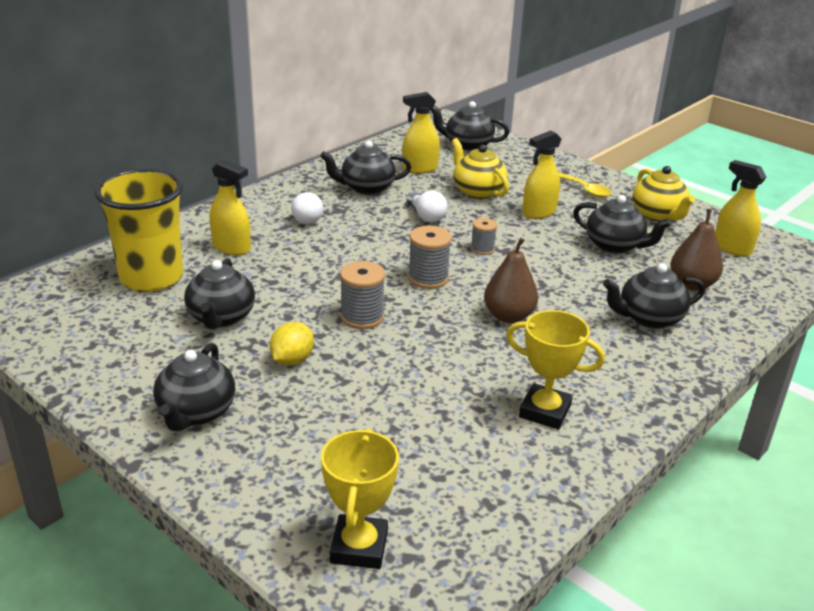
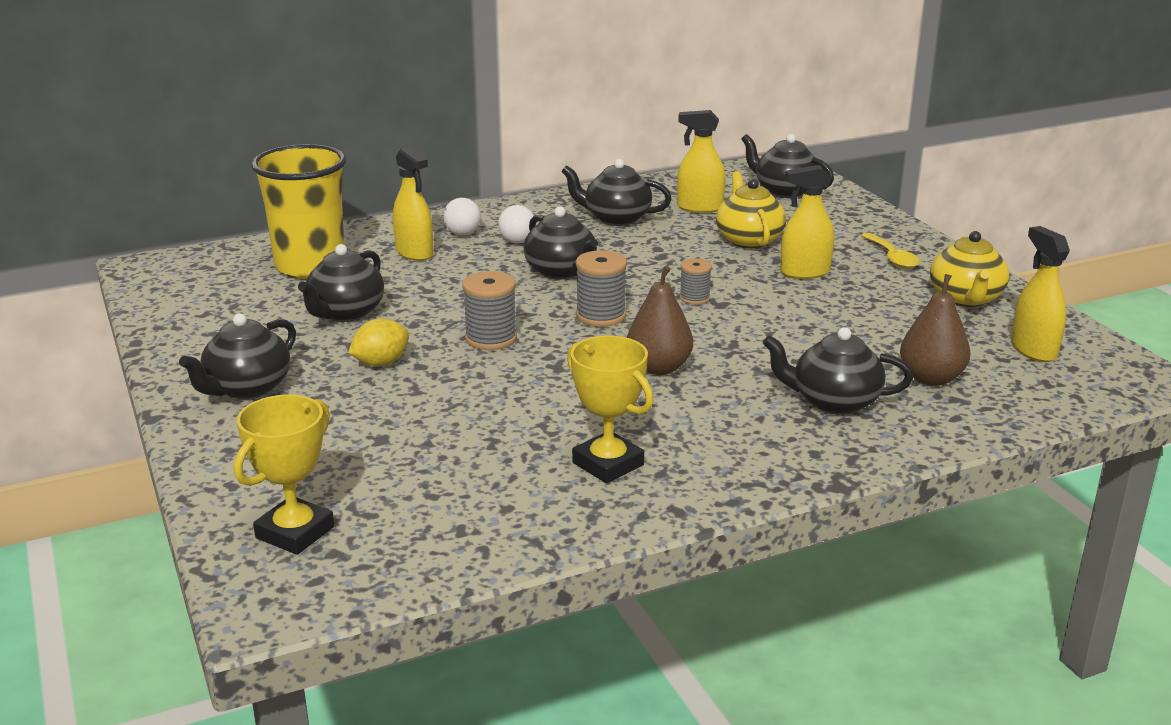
camera: 25 degrees right, 5 degrees down
white light bulb [406,191,448,222] -> white light bulb moved to [443,198,481,235]
black teapot [573,195,671,254] -> black teapot moved to [524,206,598,280]

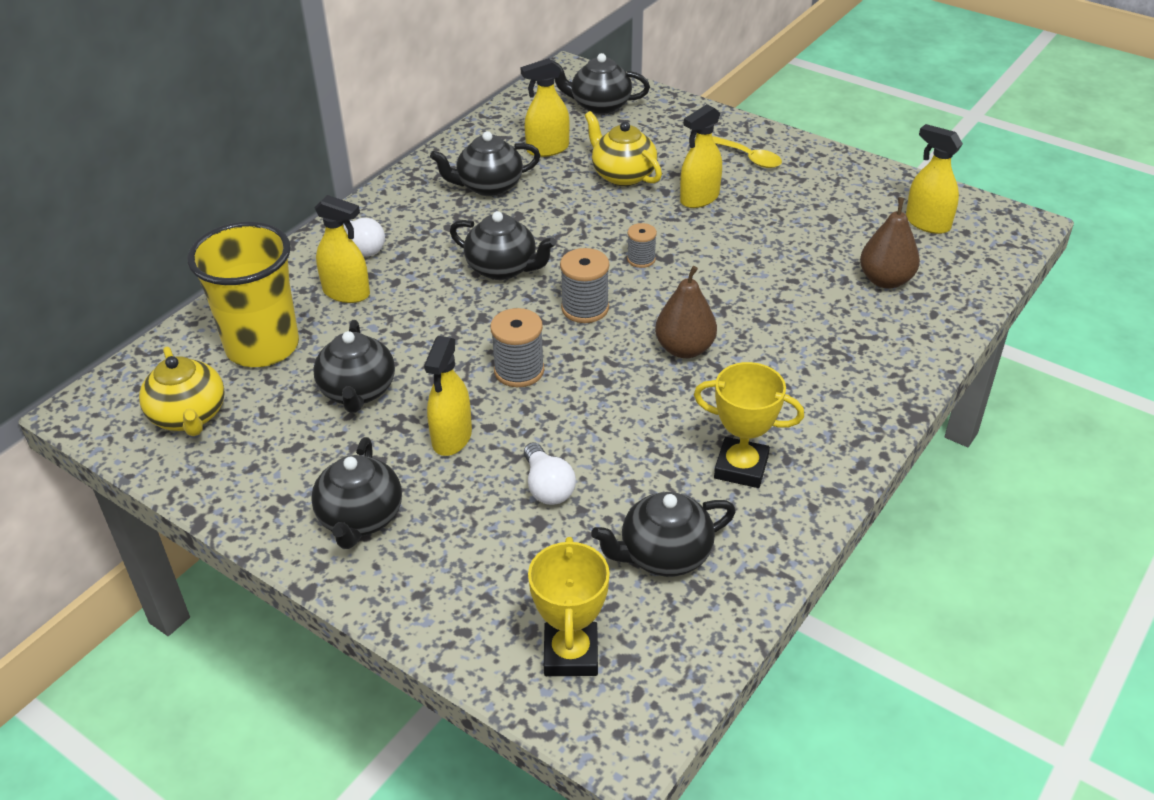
camera: 30 degrees left, 15 degrees up
yellow lemon [348,318,409,366] -> yellow spray bottle [424,336,472,456]
white light bulb [498,205,534,243] -> white light bulb moved to [524,442,576,505]
black teapot [763,327,913,415] -> black teapot moved to [591,492,736,577]
yellow teapot [930,231,1009,307] -> yellow teapot moved to [139,347,225,436]

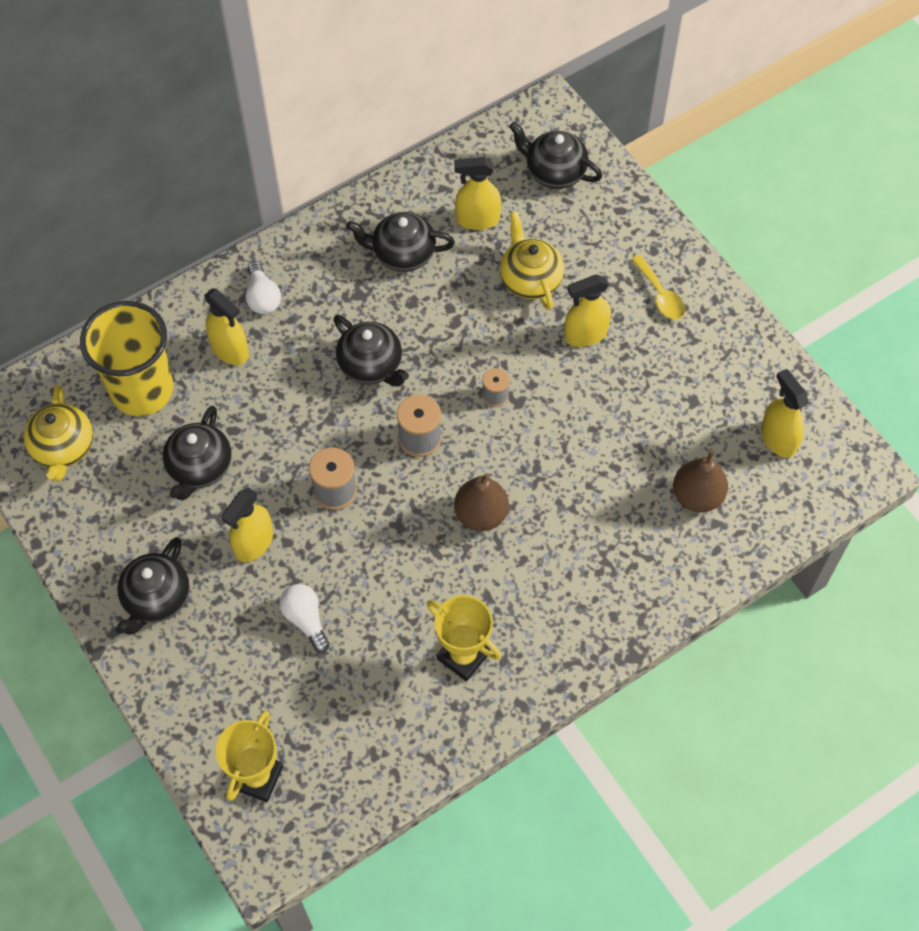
camera: 20 degrees right, 20 degrees up
white light bulb [524,442,576,505] -> white light bulb turned 150 degrees clockwise [279,584,330,653]
black teapot [591,492,736,577] -> none

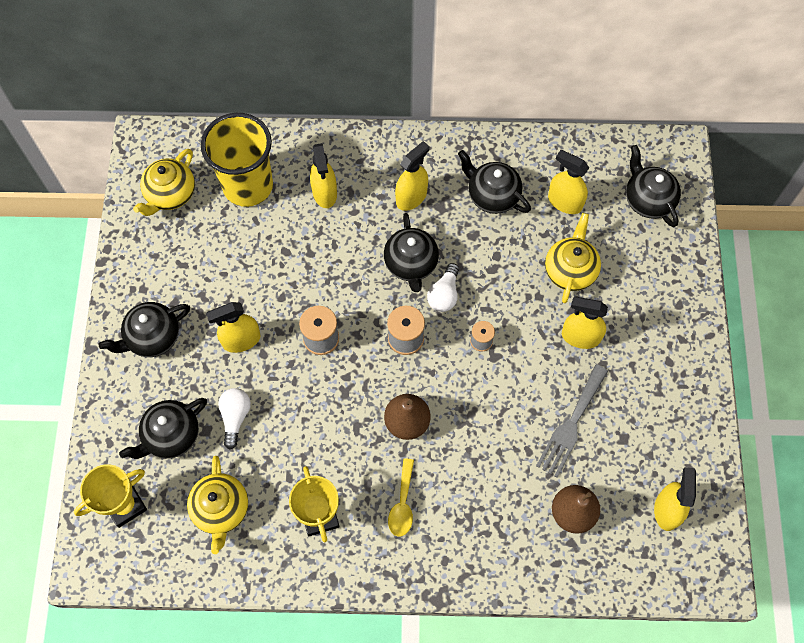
camera: 35 degrees right, 5 degrees up
black teapot [163,406,231,500] -> black teapot moved to [119,398,207,459]
white light bulb [246,261,281,314] -> white light bulb moved to [427,263,459,312]
yellow spoon [631,255,685,320] -> yellow spoon moved to [388,458,414,537]
none -> yellow teapot [187,456,248,554]
none -> yellow spray bottle [395,141,429,211]
none -> grey fork [536,364,608,478]

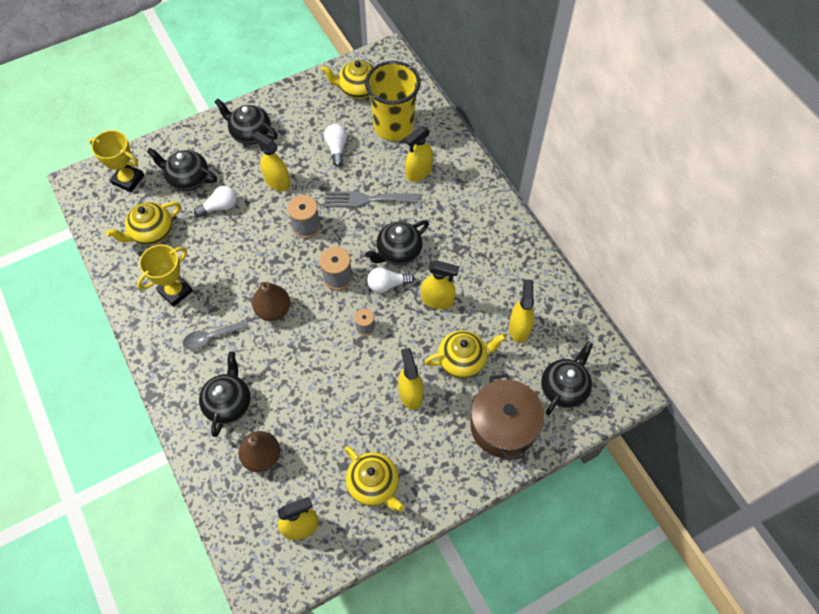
camera: 60 degrees right, 5 degrees down
yellow spoon [388,458,414,537] -> grey spoon [183,321,246,350]
yellow spray bottle [395,141,429,211] -> yellow spray bottle moved to [421,260,459,309]
black teapot [458,150,531,214] -> black teapot moved to [199,351,251,437]
grey fork [536,364,608,478] -> grey fork moved to [325,191,419,207]
none -> white light bulb [324,124,347,167]
none -> yellow teapot [345,446,404,512]
none -> brown pot [470,374,545,460]

